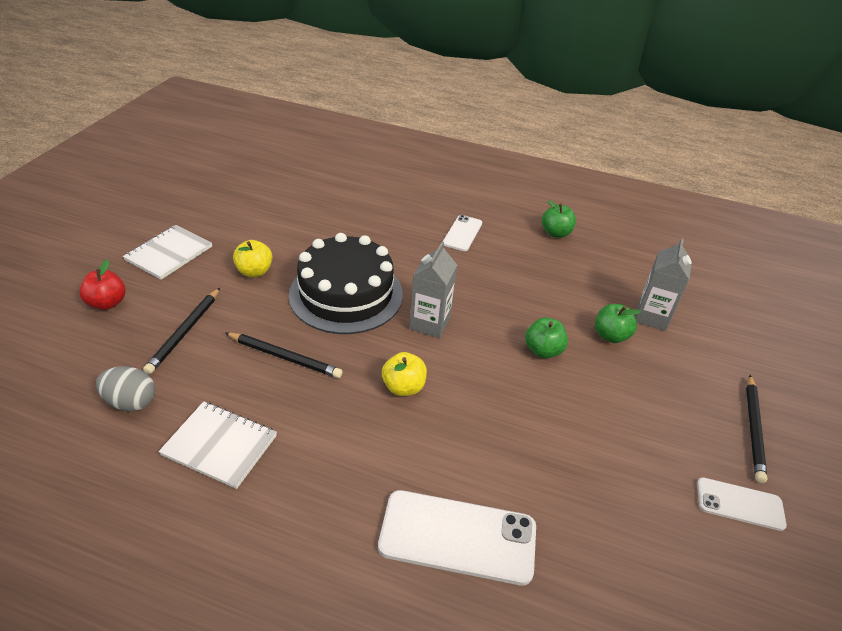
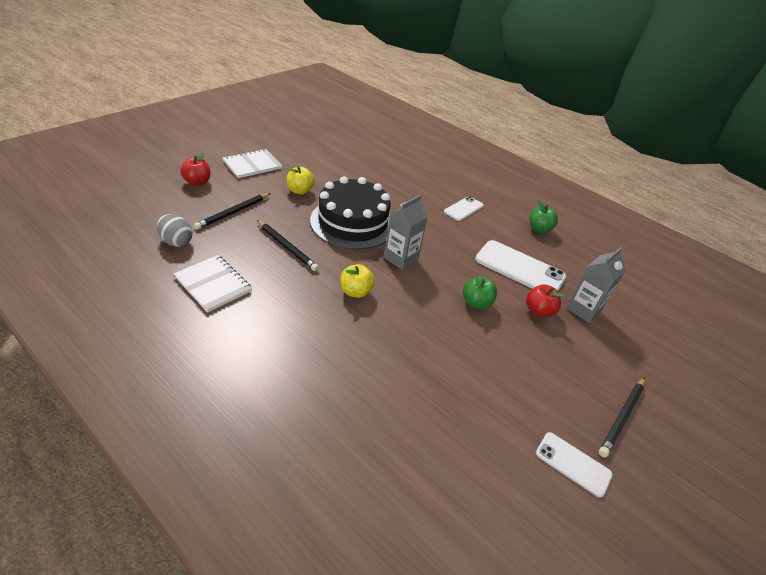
camera: 20 degrees right, 0 degrees up
white phone [378,490,536,585] -> white phone moved to [475,240,566,291]
green apple [595,304,641,343] -> red apple [526,284,564,317]

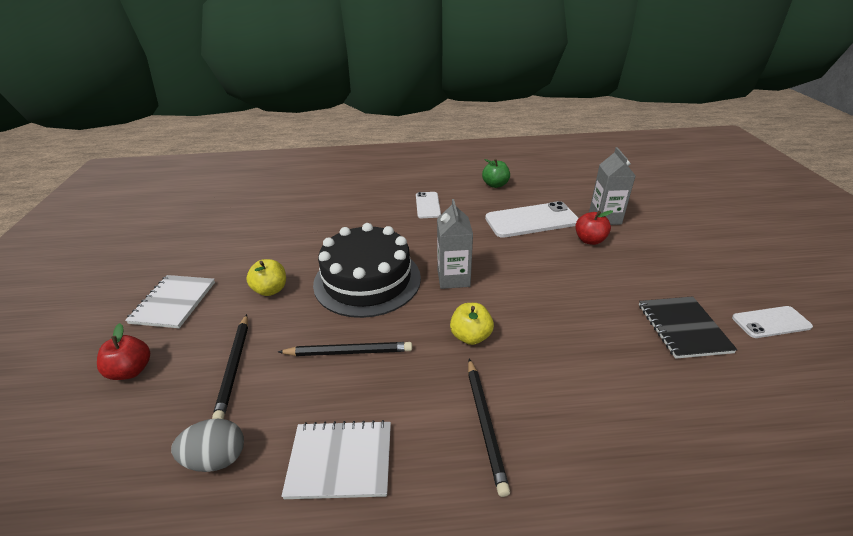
camera: 40 degrees left, 5 degrees down
green apple [463,276,497,309] -> none
black pencil [599,377,645,457] -> black pencil moved to [468,359,510,497]
none -> black notebook [639,296,737,359]

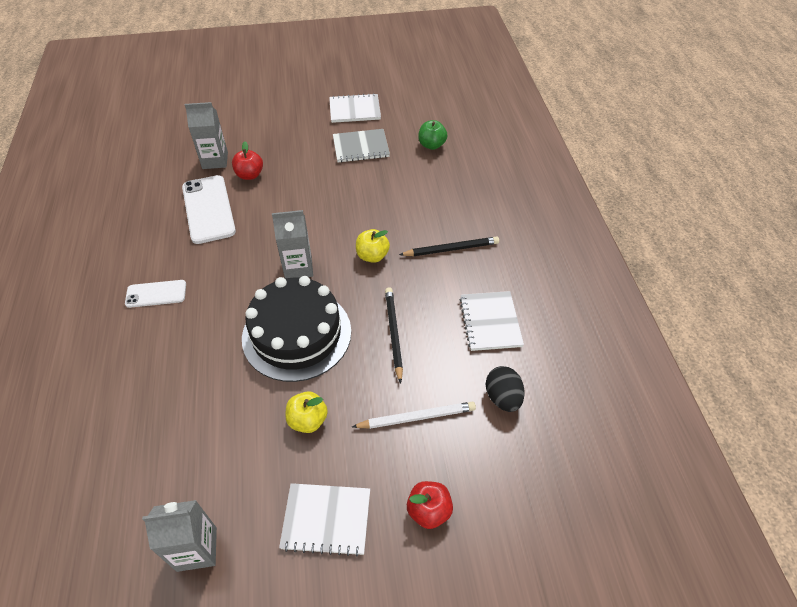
camera: 95 degrees left, 15 degrees up
grey egg [171,419,244,472] -> black egg [486,366,525,412]
black pencil [212,314,248,419] -> white pencil [352,402,476,429]
green apple [482,159,510,188] -> green apple moved to [418,120,447,150]
black notebook [639,296,737,359] -> grey notebook [333,129,390,163]
white phone [732,306,813,338] -> white notebook [329,93,381,123]
none -> grey carton [142,500,217,572]

